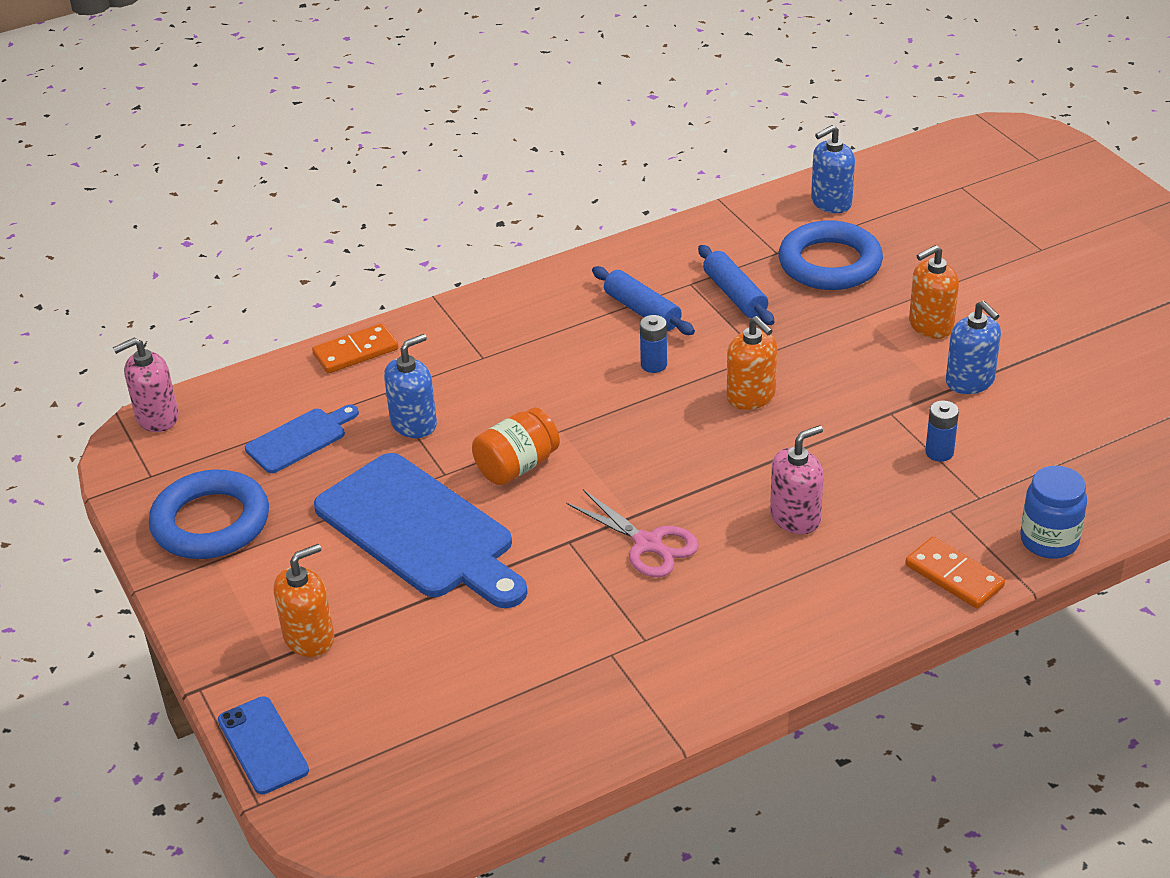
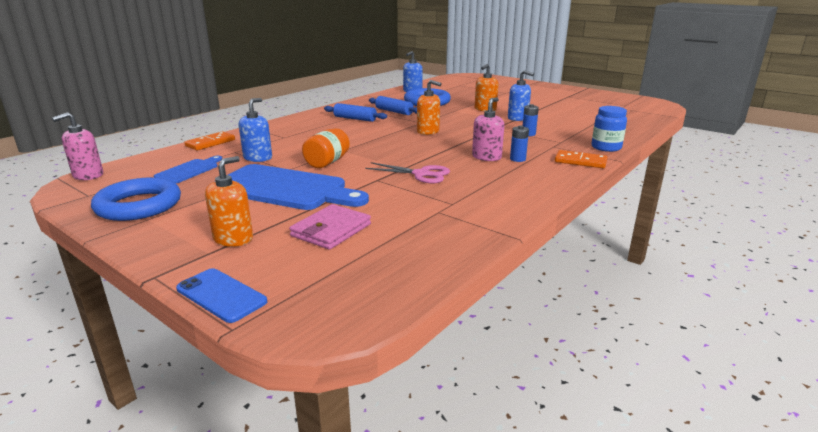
camera: 25 degrees left, 15 degrees down
blue battery [640,315,667,373] -> blue battery moved to [510,125,529,162]
none -> pink wallet [289,204,371,250]

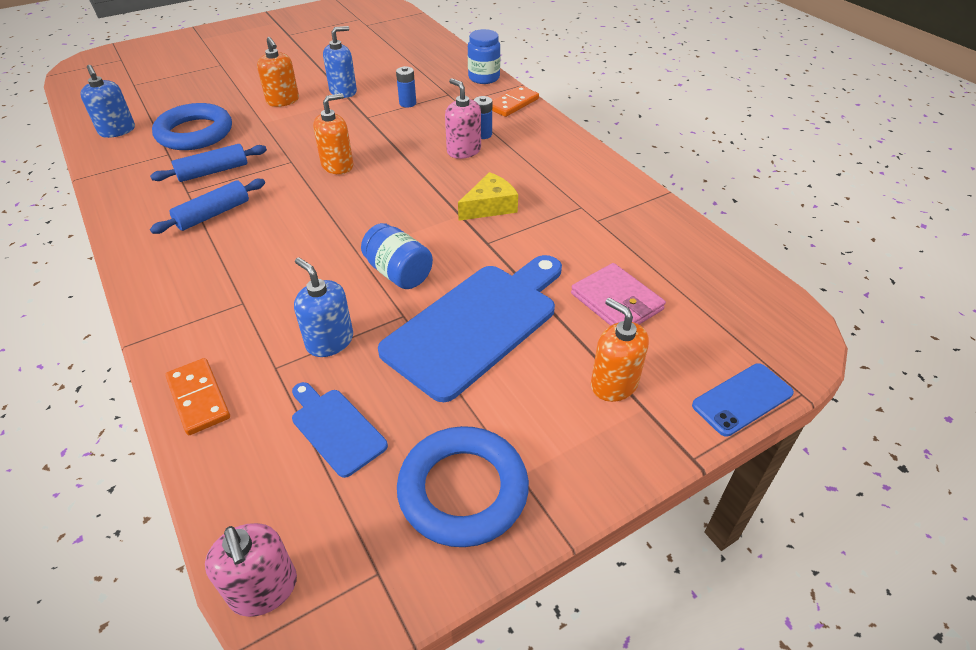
camera: 70 degrees left, 20 degrees up
orange jar [302,128,350,168] -> blue jar [361,223,433,289]
pink scissors [365,162,450,183] -> yellow cheese [458,172,518,221]

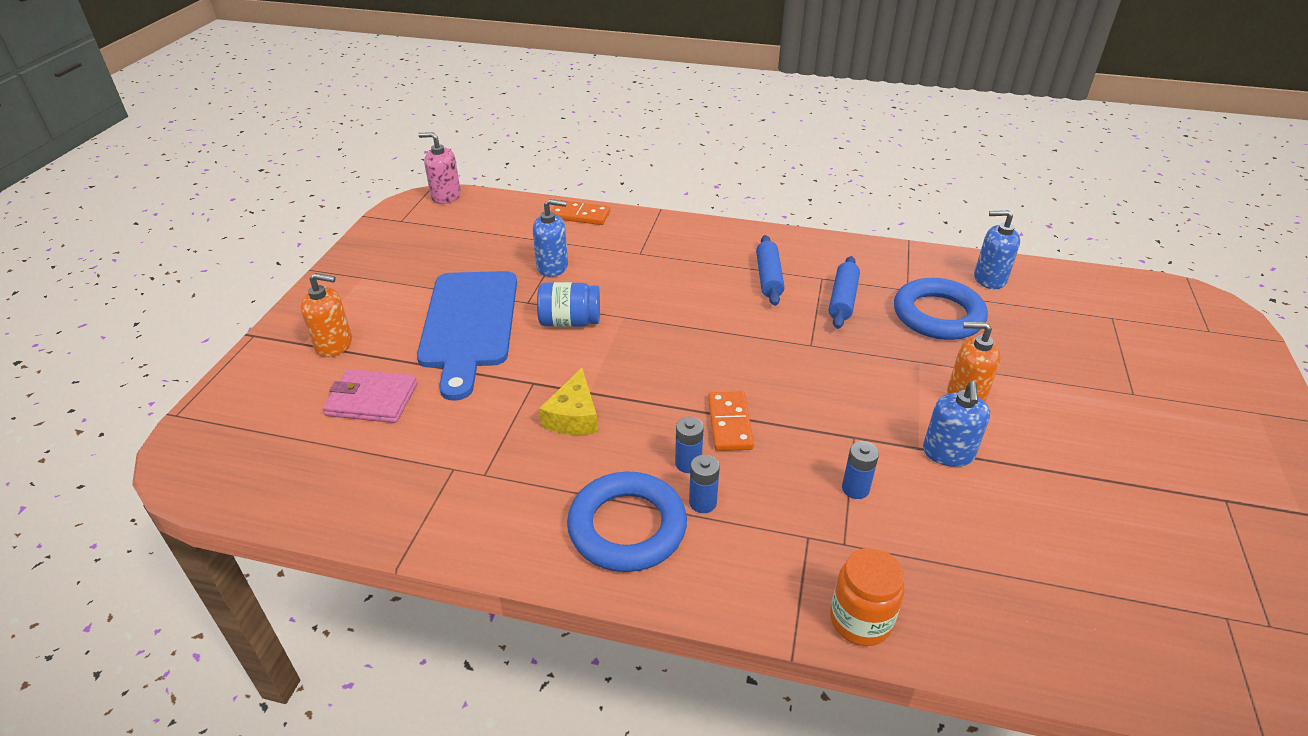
camera: 135 degrees right, 5 degrees down
blue cutting board [292,382,388,478] -> none
orange soap dispenser [313,93,353,174] -> none
blue ring [397,426,529,547] -> blue ring moved to [567,472,687,572]
pink soap dispenser [445,78,481,159] -> blue battery [675,417,704,473]
blue jar [468,29,500,84] -> orange jar [830,548,905,646]
orange domino [492,86,539,117] -> orange domino moved to [708,391,754,451]
blue phone [692,363,794,436] -> none

